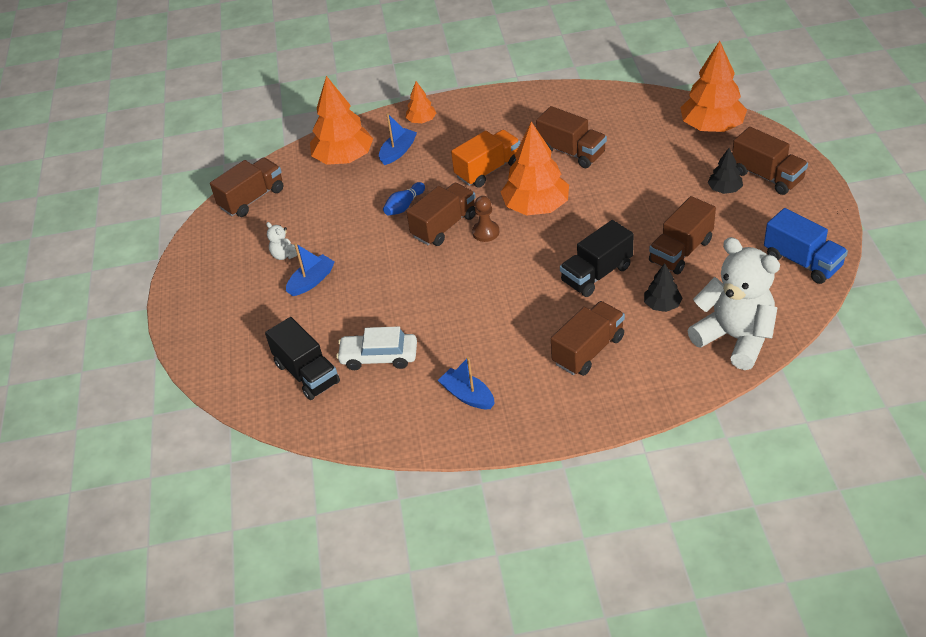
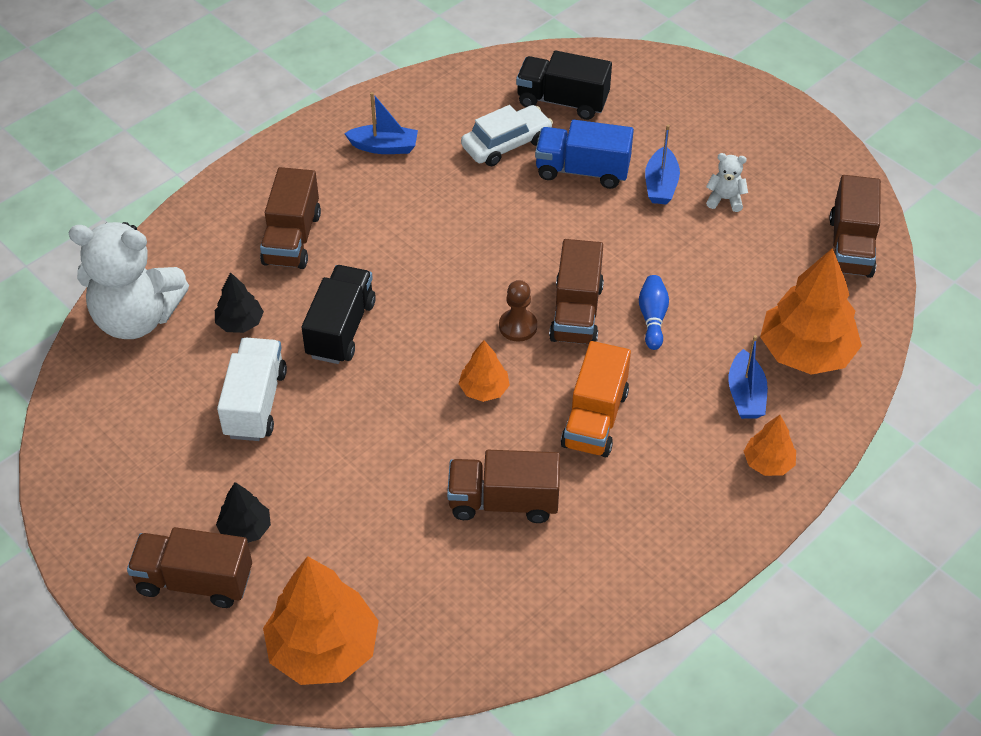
camera: 140 degrees right, 5 degrees up
orange tree [501,121,569,215] -> orange tree [458,340,510,402], size x0.50
brown truck [649,196,716,274] -> white truck [217,338,287,441]
blue truck [764,208,848,284] -> blue truck moved to [535,120,634,189]

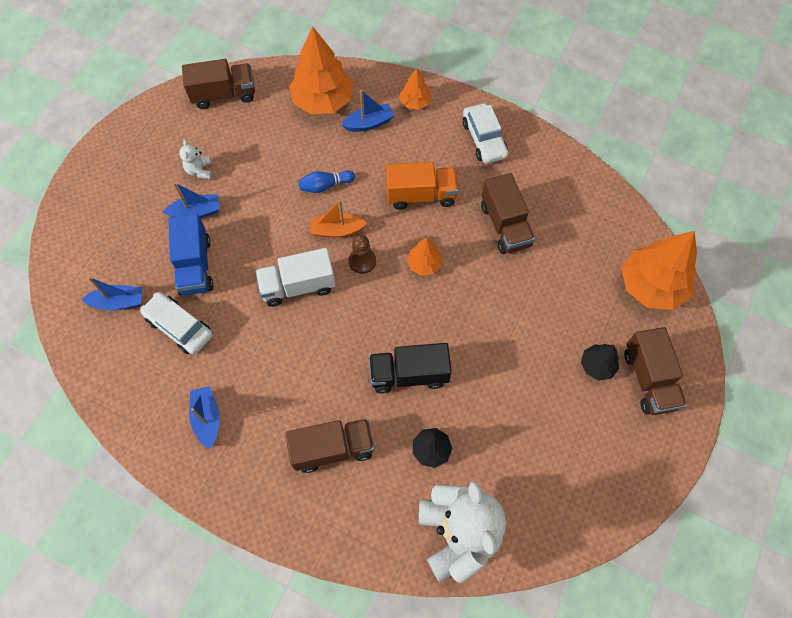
camera: 110 degrees left, 15 degrees up
white truck [217,338,287,441] -> white truck moved to [255,248,336,307]
black truck [516,51,612,120] -> blue boat [82,277,142,310]
brown truck [549,239,604,344] -> orange boat [310,200,367,237]
none -> white car [463,103,508,164]

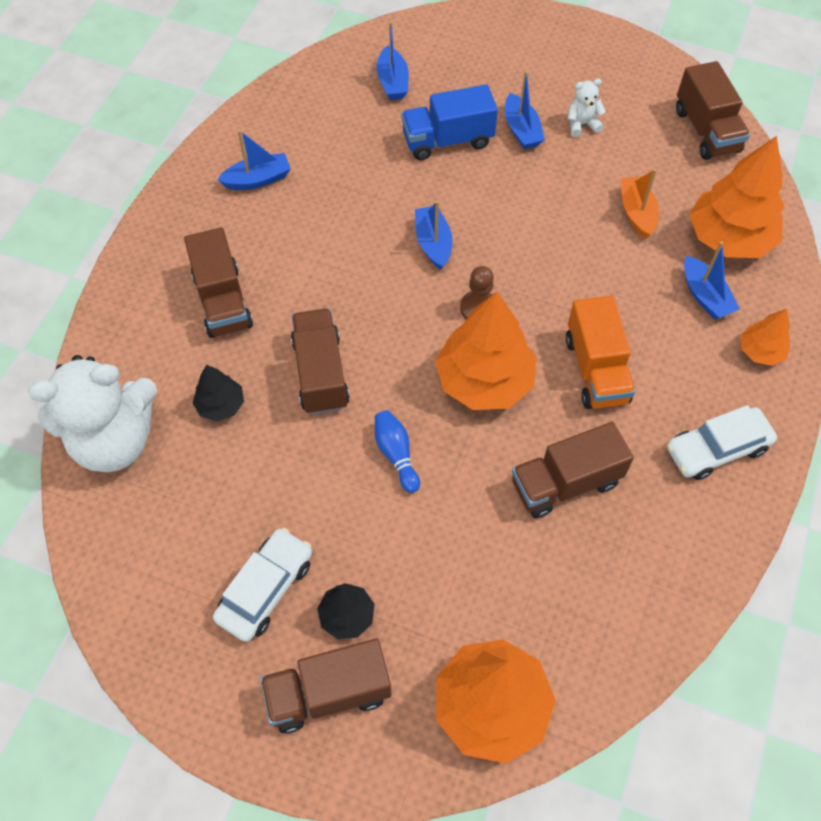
camera: 85 degrees right, 5 degrees down
white car [140,292,213,355] -> white car moved to [213,528,312,642]
white truck [255,248,336,307] -> blue boat [415,200,453,270]
blue bowling pin [298,171,355,193] -> blue bowling pin moved to [375,410,420,493]
orange boat [310,200,367,237] -> orange boat moved to [621,169,659,239]
black truck [369,343,452,394] -> brown truck [291,308,350,415]
orange tree [407,238,442,276] -> orange tree [435,291,536,410], size x1.98

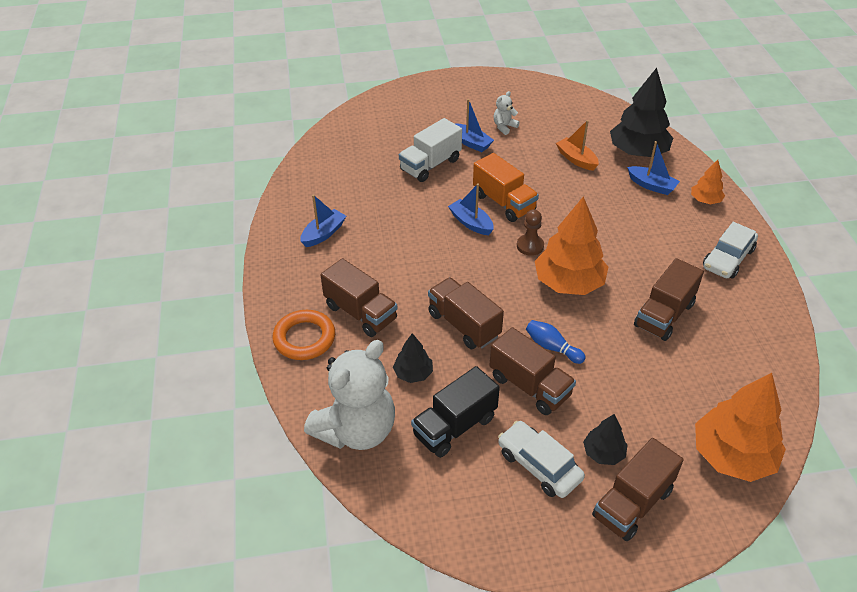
camera: 30 degrees left, 15 degrees down
white car [213,528,312,642] -> white car turned 45 degrees counterclockwise [498,421,585,498]
blue boat [377,21,409,100] -> none
blue truck [401,84,498,160] -> white truck [399,118,462,182]
orange truck [566,296,636,409] -> orange truck moved to [473,153,539,222]
brown truck [676,61,750,160] -> brown truck moved to [489,327,576,415]
orange tree [689,136,785,258] -> black tree [610,68,673,157]
none -> orange ring [272,310,335,360]
none -> black truck [411,366,500,458]

